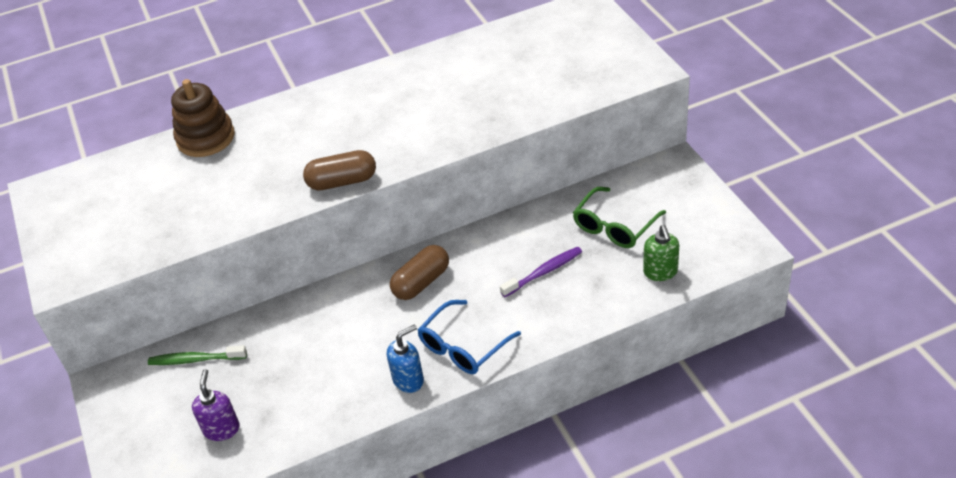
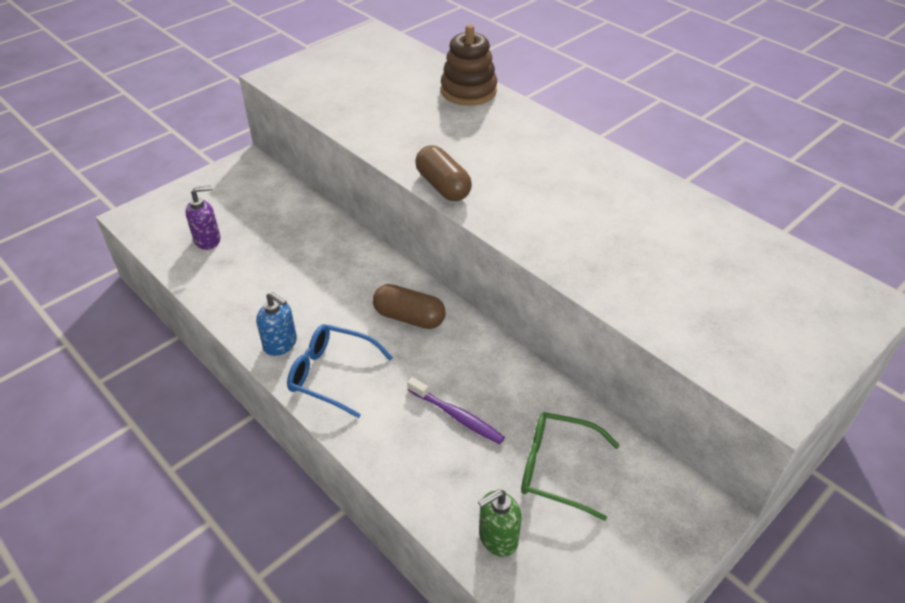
camera: 65 degrees right, 0 degrees up
green toothbrush [148,345,247,365] -> none

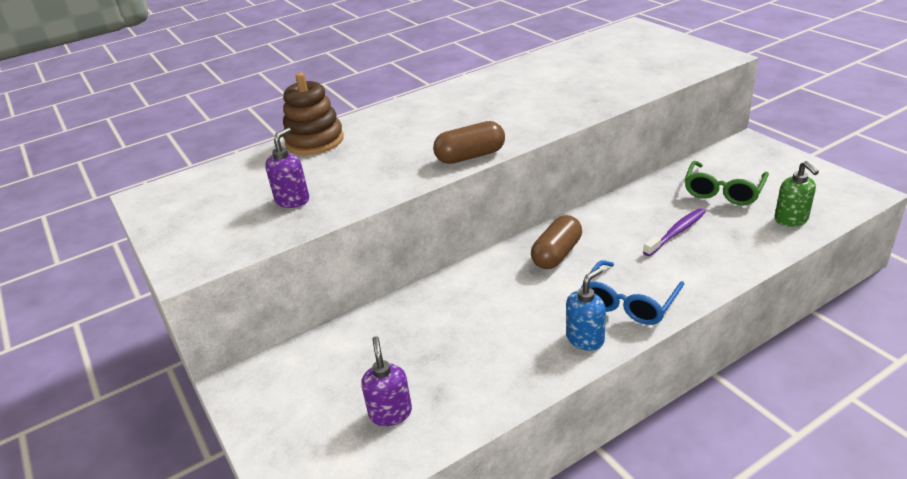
camera: 75 degrees left, 10 degrees down
none -> purple soap dispenser [265,127,309,208]

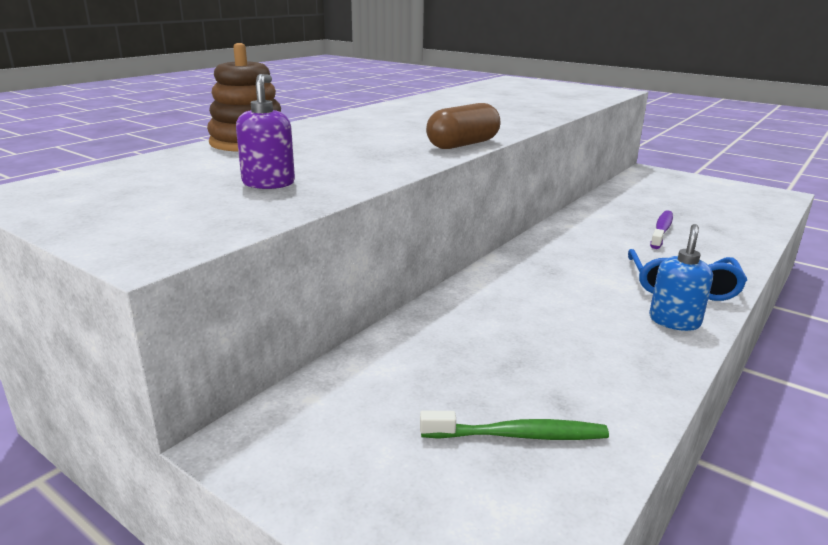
camera: 25 degrees left, 10 degrees down
purple soap dispenser [361,336,412,426] -> green toothbrush [420,411,609,440]
brown capsule [531,215,582,269] -> none
green glasses [685,161,769,205] -> none
green soap dispenser [775,161,819,227] -> none

